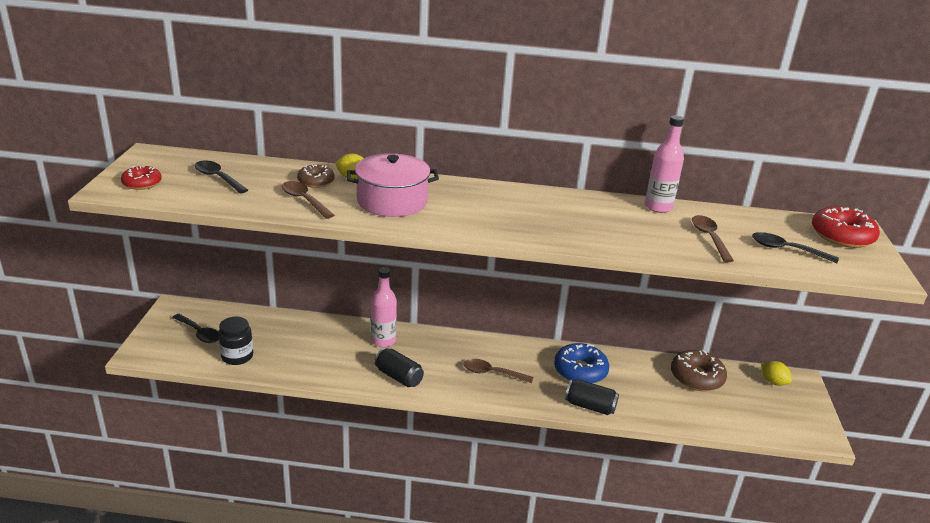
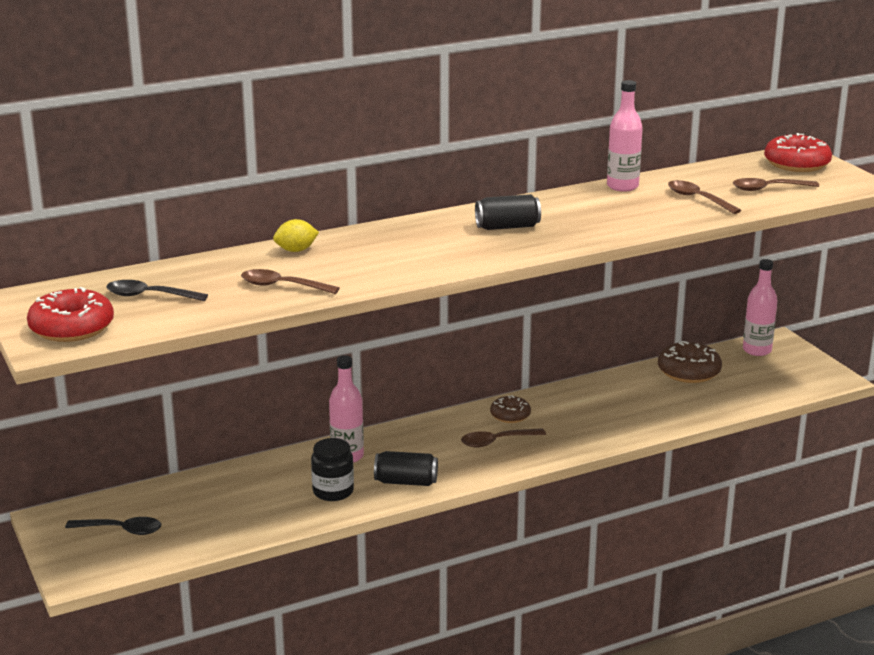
camera: 30 degrees left, 5 degrees down
red donut [121,166,162,190] -> red donut [27,287,114,342], size x1.65
black jar [218,317,253,365] -> black jar moved to [311,438,354,501]
brown donut [297,165,334,188] -> brown donut moved to [490,395,531,423]
pink pot [346,153,439,217] -> none
blue donut [554,343,609,383] -> none
black can [565,379,619,415] -> black can moved to [475,194,541,230]
black spoon [752,232,839,263] -> brown spoon [733,178,819,191]
yellow lemon [761,361,792,386] -> pink bottle [743,259,777,356]

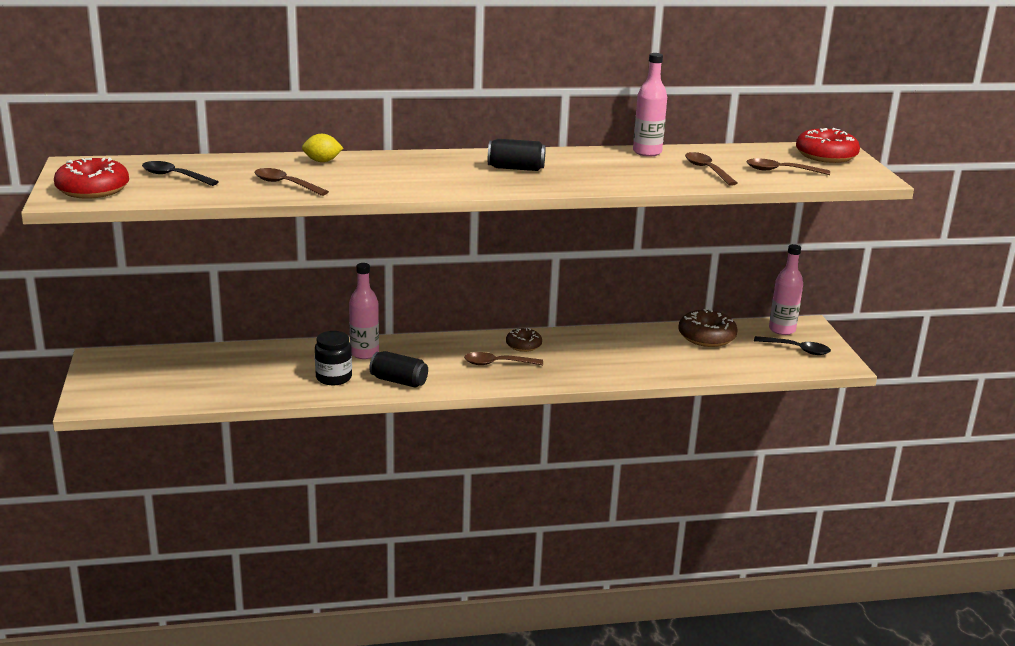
camera: 15 degrees right, 0 degrees up
black spoon [65,517,161,535] -> black spoon moved to [754,336,831,355]

